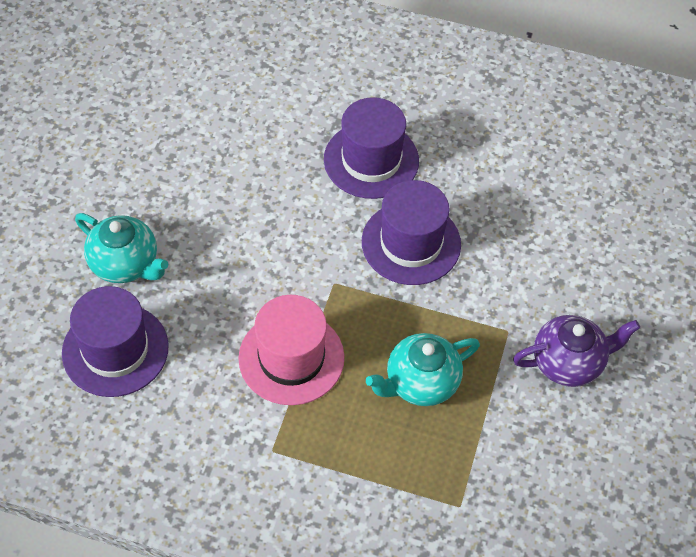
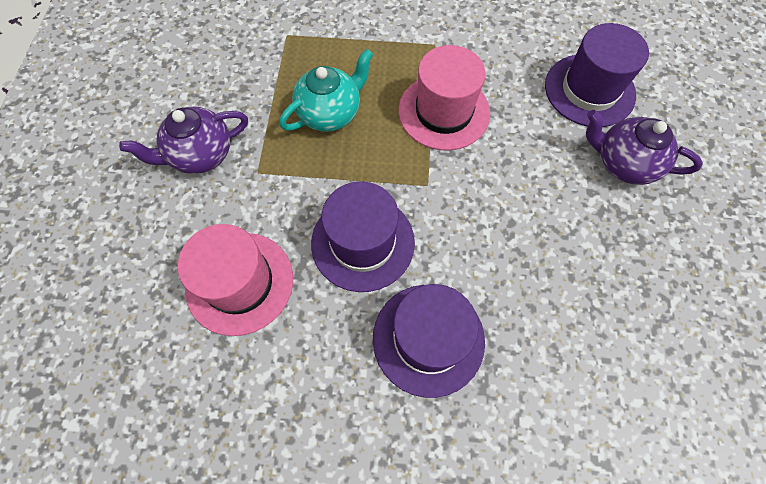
camera: 170 degrees right, 10 degrees up
turquoise teapot [75,213,168,283] -> purple teapot [586,110,703,185]
none -> pink hat [178,224,293,336]

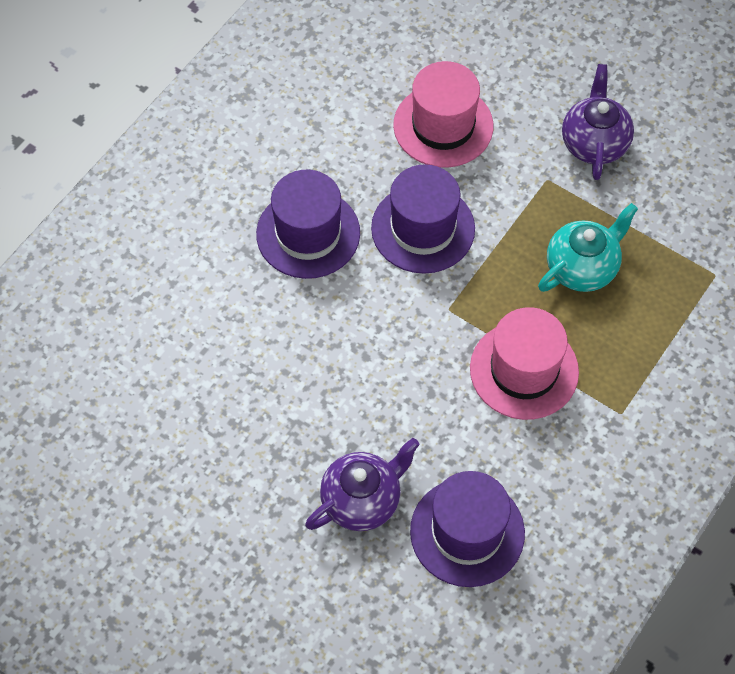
camera: 120 degrees right, 5 degrees down
turquoise teapot [279,48,373,132] -> turquoise teapot turned 120 degrees counterclockwise [538,203,638,292]

